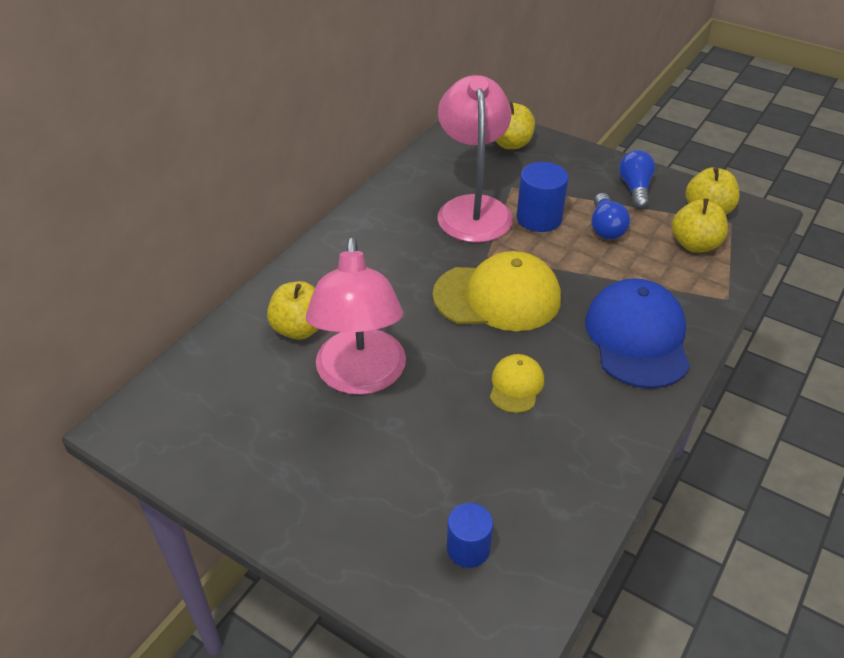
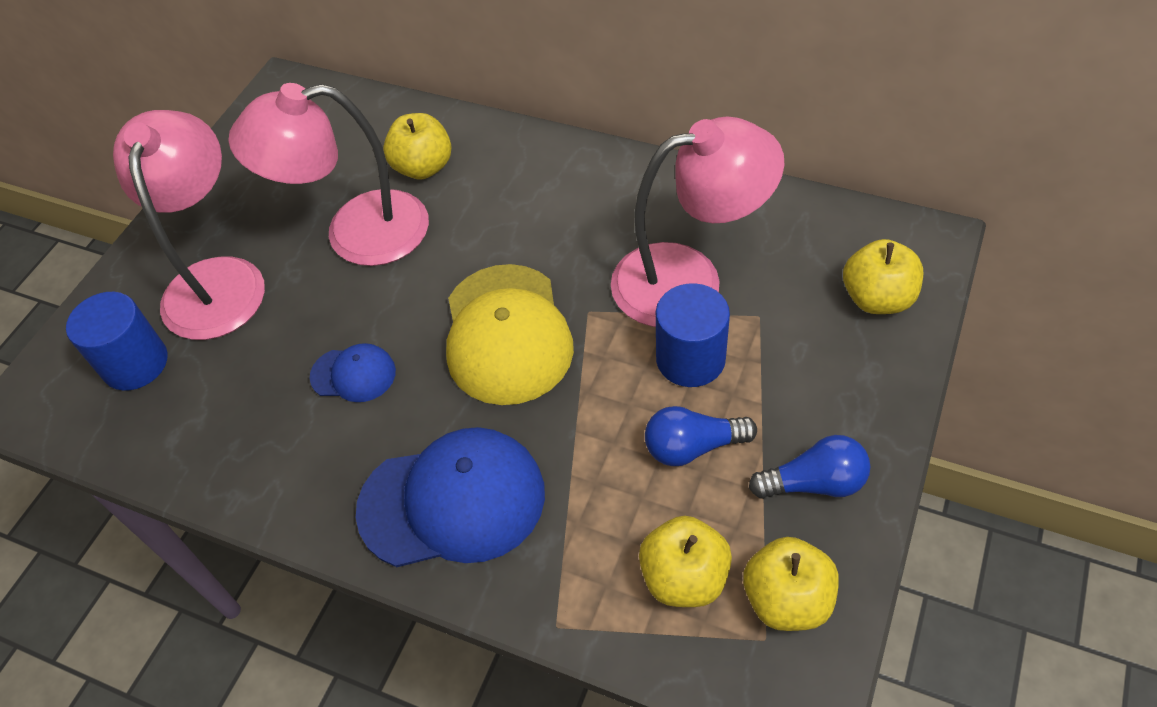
camera: 85 degrees right, 10 degrees up
blue cylinder [447,503,493,568] -> blue cylinder [66,292,168,390], size x1.51
yellow cap [490,354,544,413] -> blue cap [310,343,396,402]
none -> pink lamp [113,110,265,340]

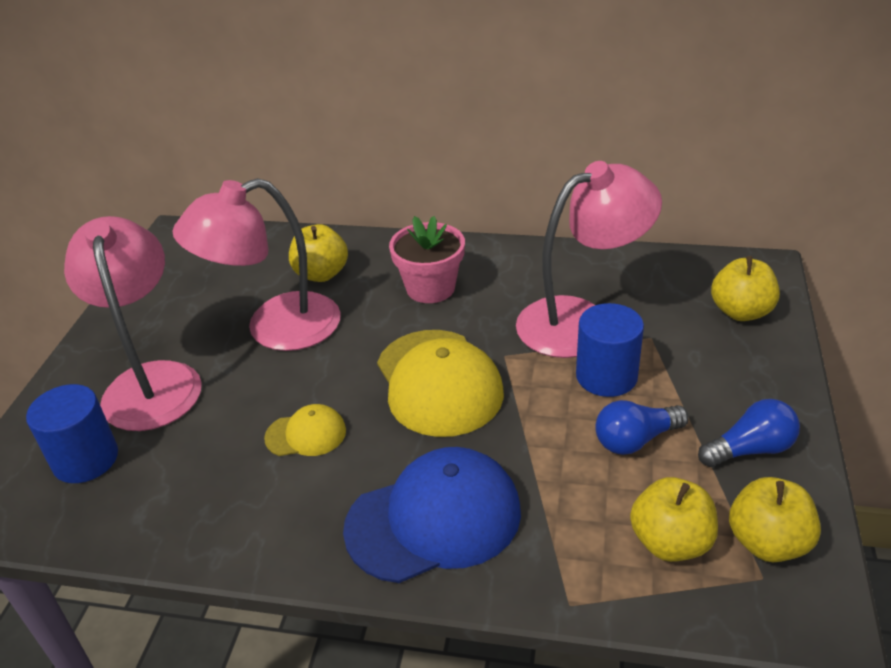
camera: 15 degrees left, 15 degrees down
blue cap [310,343,396,402] -> yellow cap [264,404,346,456]
none -> pink flower pot [389,216,465,303]

